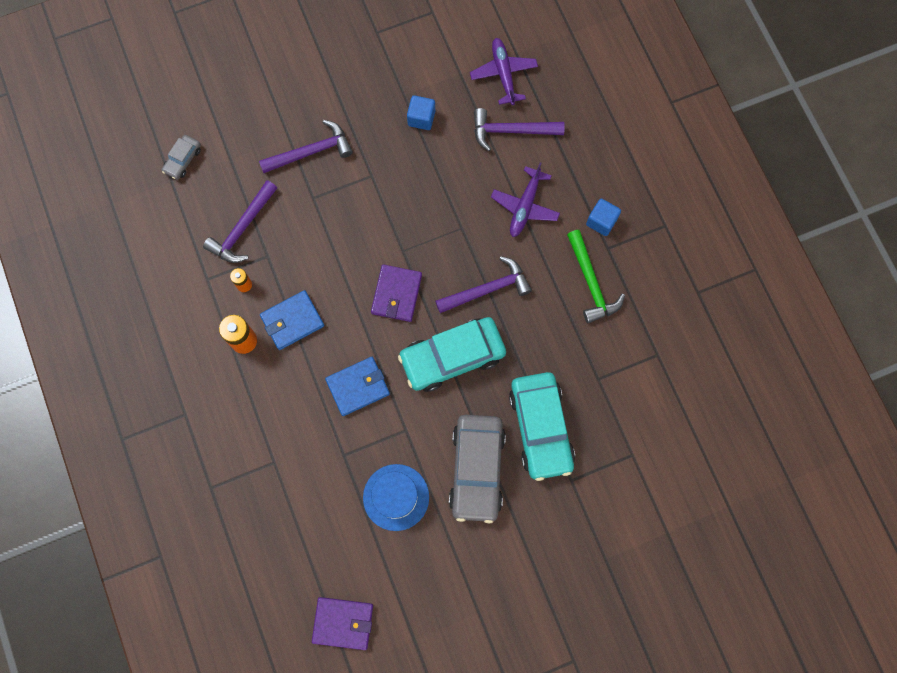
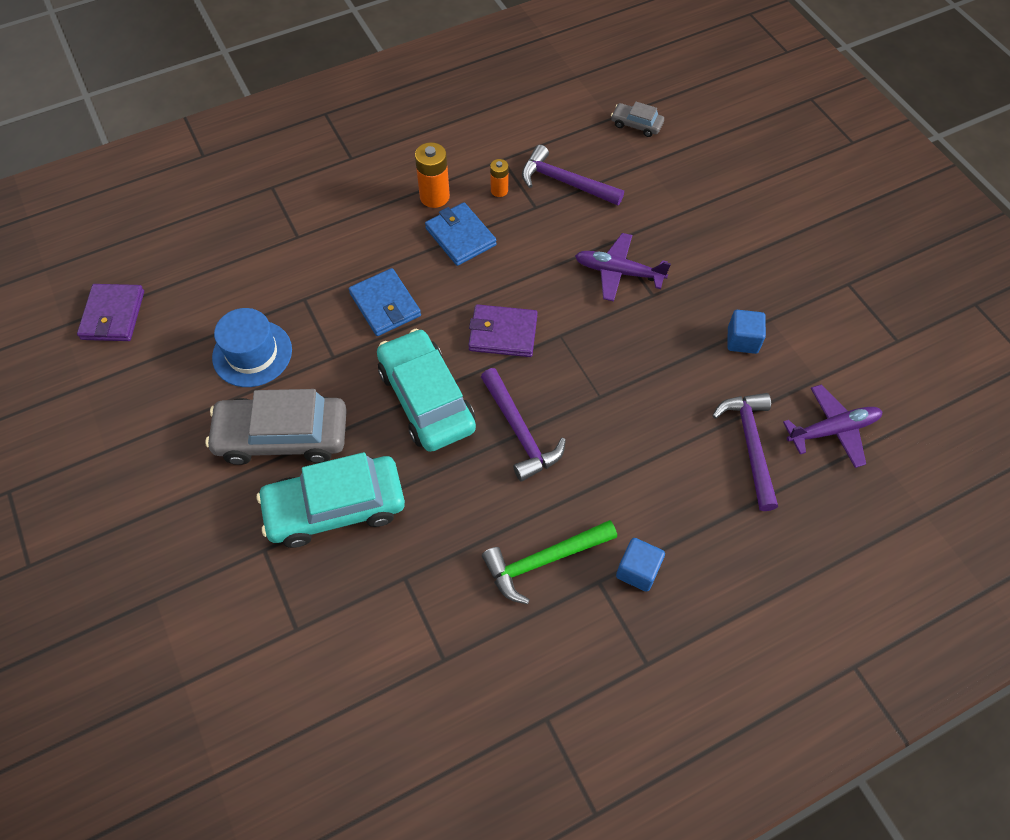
camera: 85 degrees right, 15 degrees down
purple hammer [259,120,353,173] -> none
purple plane [491,162,560,237] -> purple plane moved to [575,233,671,302]

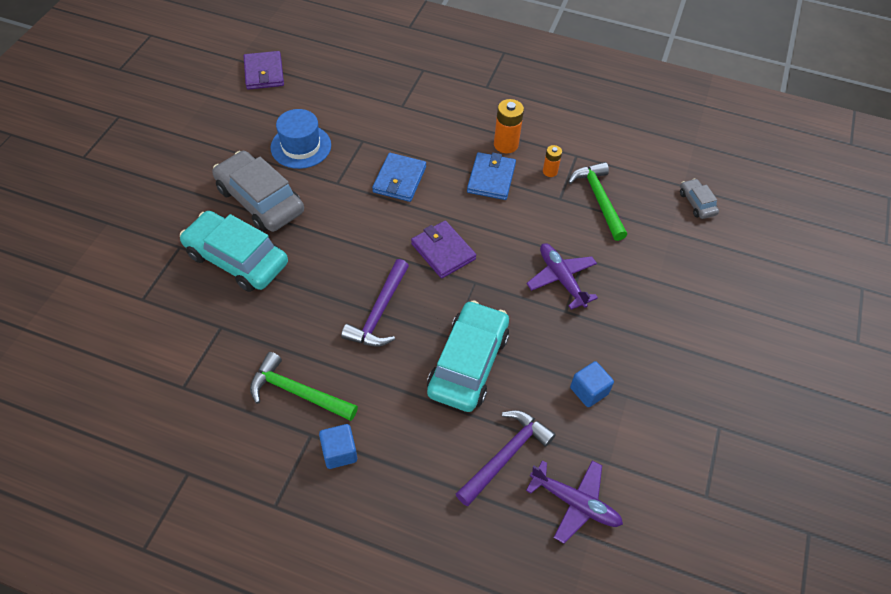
camera: 45 degrees right, 5 degrees down
purple wallet [77,284,144,341] -> purple wallet turned 60 degrees counterclockwise [244,51,284,90]
turquoise car [377,329,476,452] -> turquoise car moved to [427,300,509,412]
purple hammer [522,145,624,205] -> green hammer [568,162,627,241]

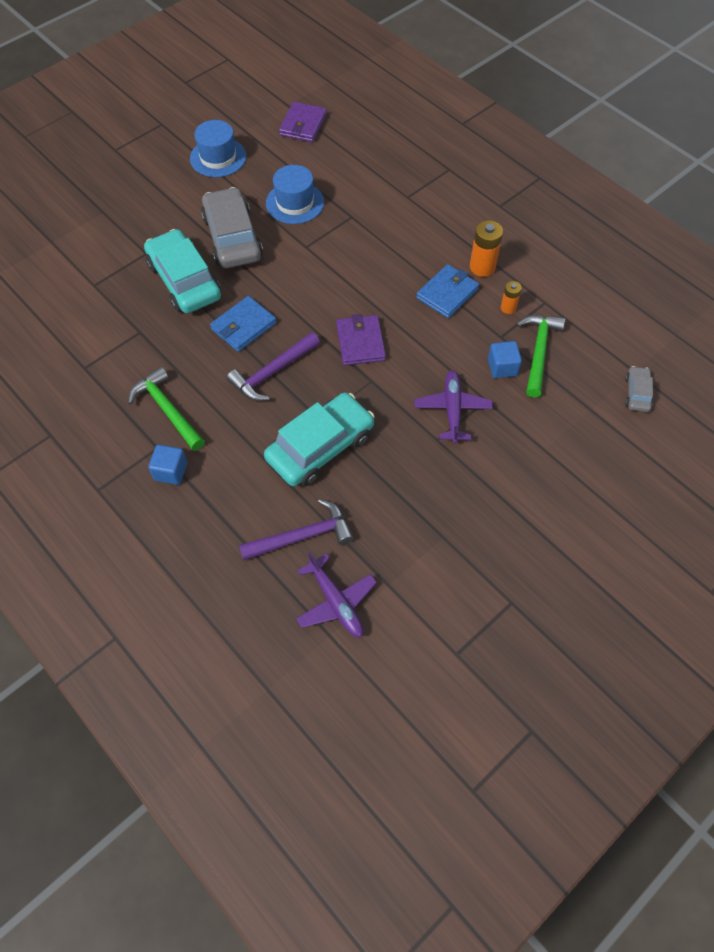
camera: 30 degrees right, 5 degrees up
blue wallet [372,153,426,202] -> blue wallet moved to [210,296,277,352]
blue cube [570,361,614,407] -> blue cube moved to [488,341,522,378]
none -> blue hat [190,120,246,177]

